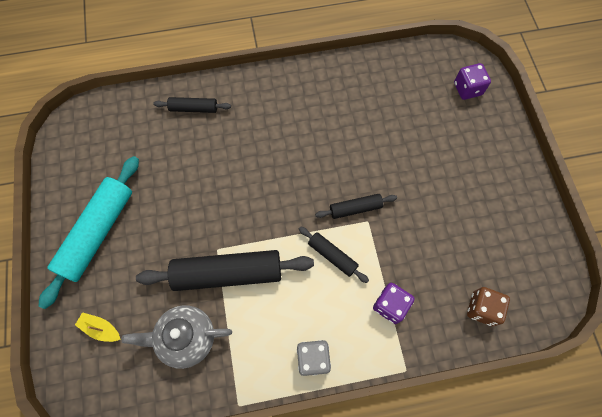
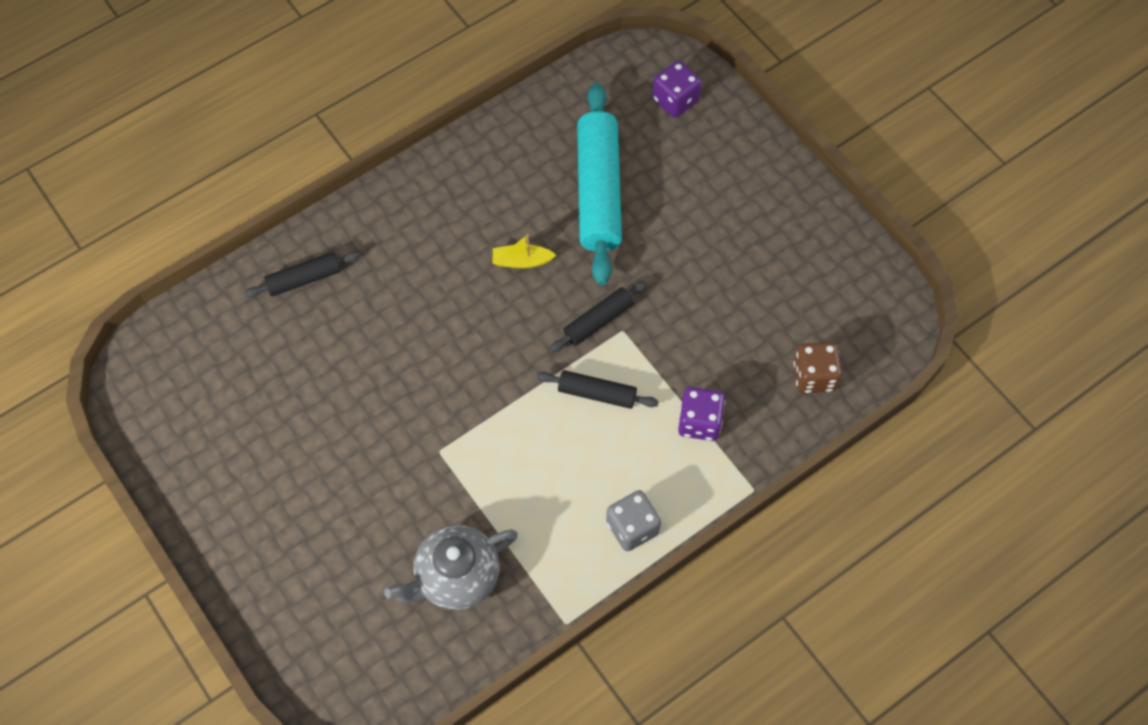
camera: 25 degrees left, 5 degrees down
turquoise rolling pin [38,156,139,309] -> turquoise rolling pin moved to [577,83,622,285]
yellow boat [75,312,121,342] -> yellow boat moved to [493,234,556,268]
black rolling pin [136,250,314,291] -> none

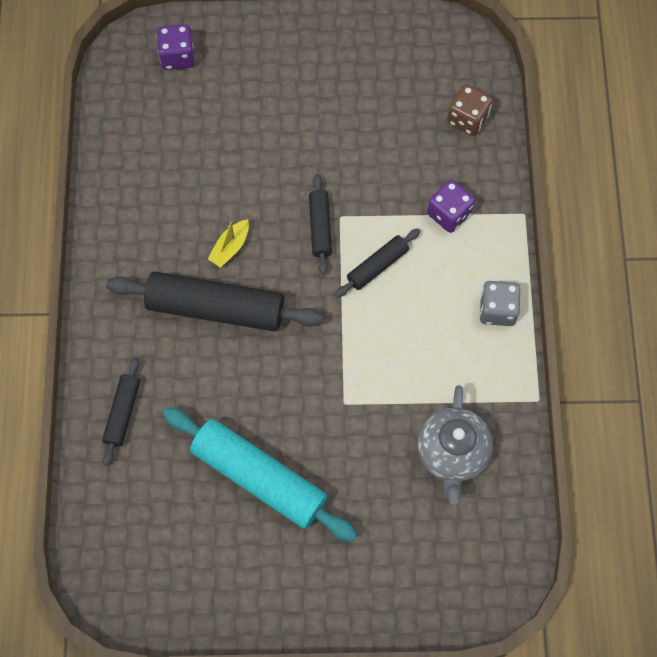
camera: 55 degrees left, 5 degrees up
turquoise rolling pin [577,83,622,285] -> turquoise rolling pin moved to [163,407,357,542]
none -> black rolling pin [106,272,324,331]

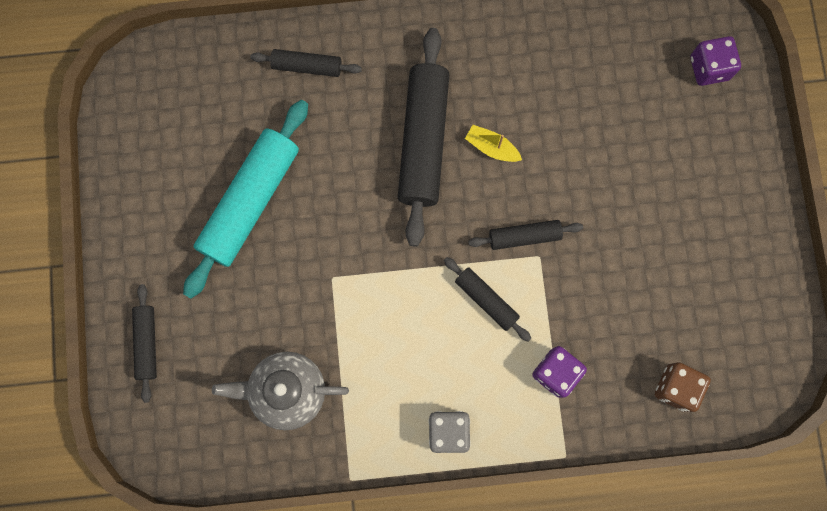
camera: 85 degrees right, 10 degrees up
none -> black rolling pin [132,284,157,403]

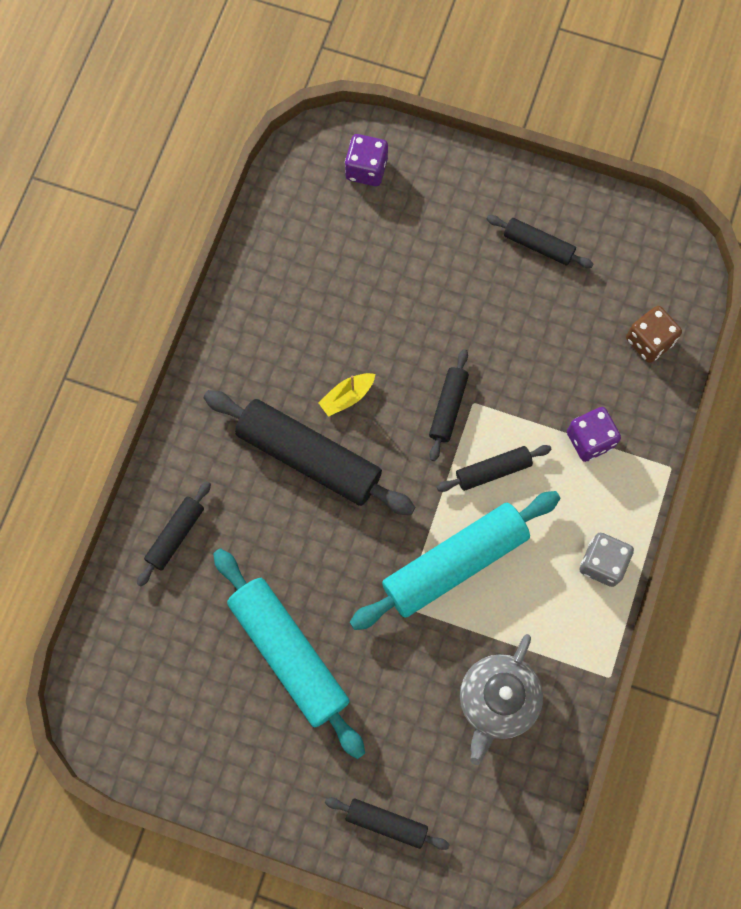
camera: 65 degrees left, 5 degrees down
none -> turquoise rolling pin [350,491,561,630]
none -> black rolling pin [487,215,593,268]

